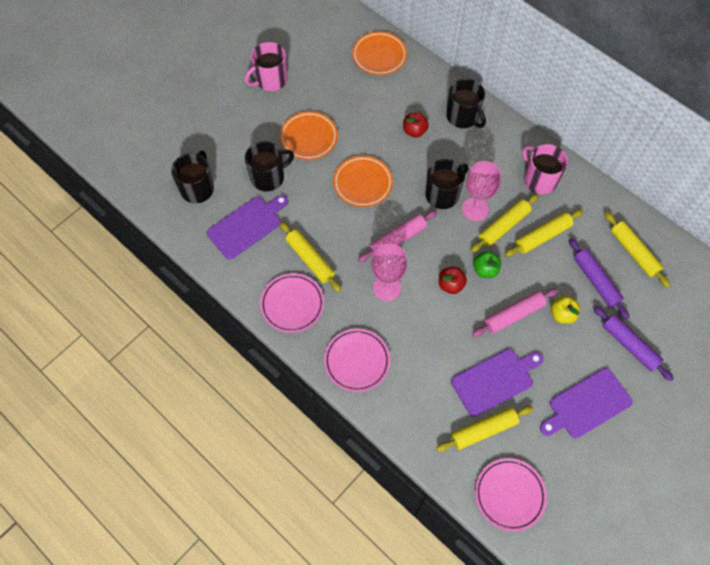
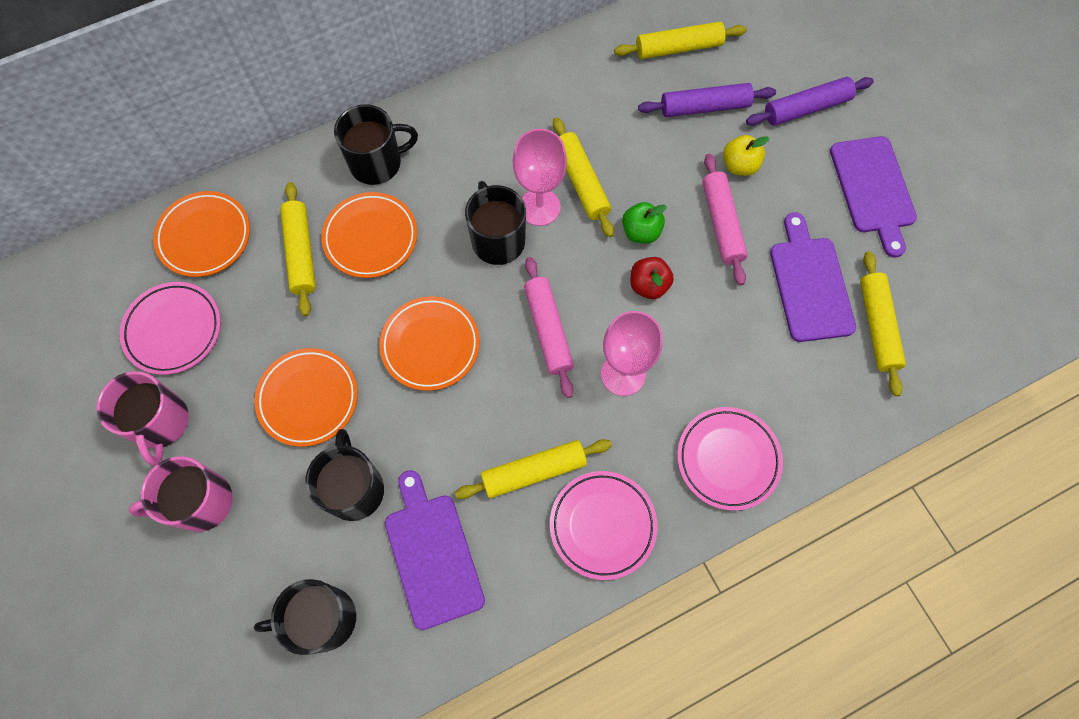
camera: 70 degrees left, 5 degrees up
black mug [171,151,214,203] -> black mug turned 45 degrees counterclockwise [254,579,356,655]
red apple [403,112,429,138] -> orange plate [321,192,417,278]
pink plate [475,458,547,532] -> pink plate moved to [120,282,221,375]
yellow rolling pin [505,210,583,257] -> yellow rolling pin moved to [280,182,316,316]
pink mug [522,144,568,194] -> pink mug moved to [128,456,233,532]

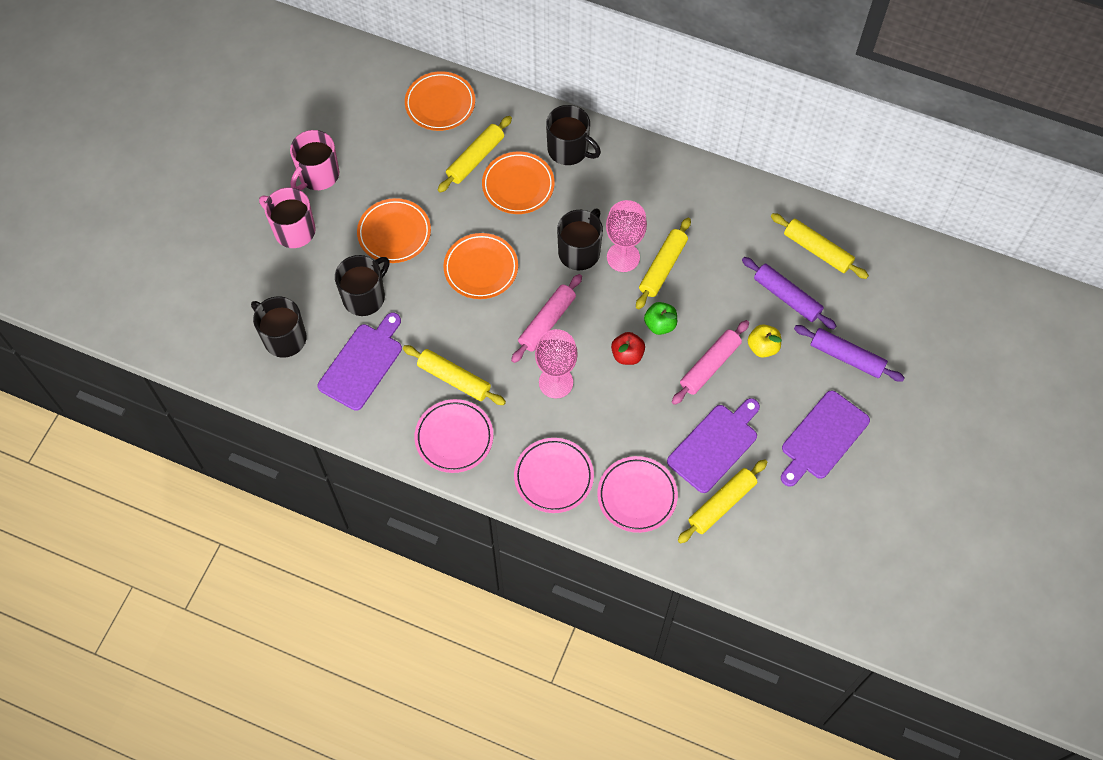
camera: 50 degrees right, 5 degrees down
pink plate [120,282,221,375] -> pink plate moved to [597,456,678,533]

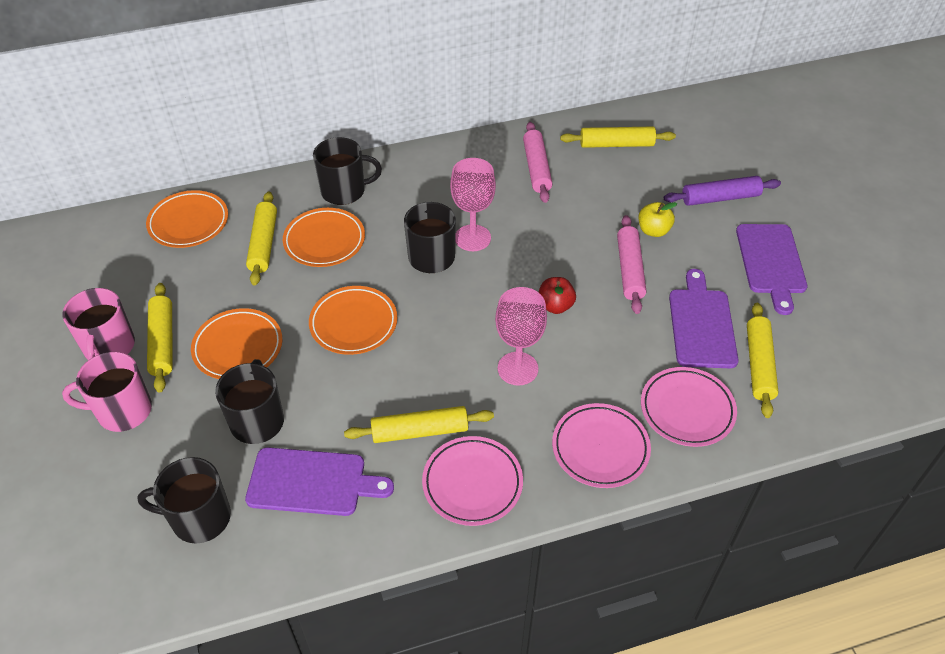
camera: 40 degrees left, 15 degrees down
purple cutting board [318,312,402,411] -> purple cutting board turned 105 degrees clockwise [245,447,394,516]
pink rolling pin [511,274,582,363] -> pink rolling pin moved to [523,122,552,203]
yellow rolling pin [636,218,691,310] -> yellow rolling pin moved to [147,283,173,393]
green apple [644,302,677,335] -> none
purple rolling pin [742,257,836,329] -> none

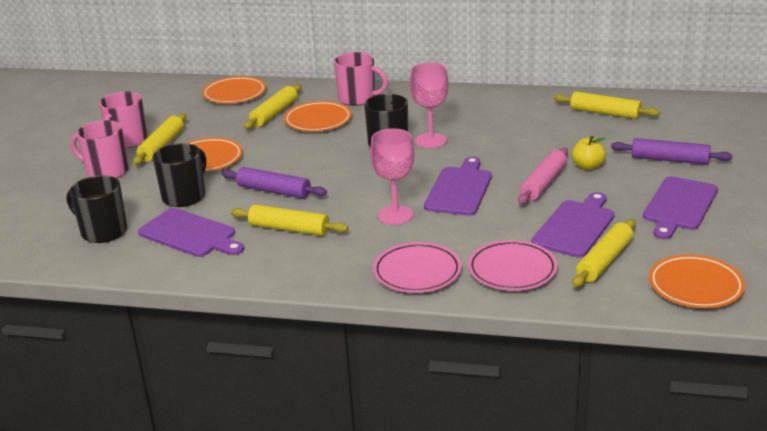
camera: 30 degrees right, 20 degrees down
orange plate [309,286,397,355] -> orange plate moved to [649,254,745,308]
black mug [313,137,382,205] -> pink mug [334,52,388,106]
pink plate [422,436,523,526] -> none
pink rolling pin [523,122,552,203] -> none
red apple [538,277,576,314] -> purple cutting board [424,157,492,216]
none -> purple rolling pin [222,167,327,199]

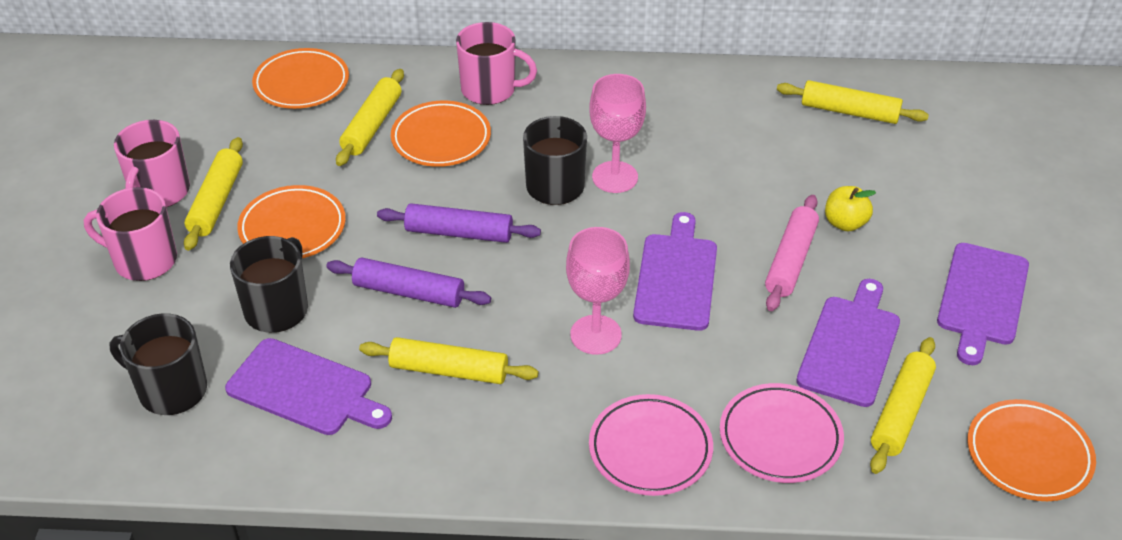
camera: 10 degrees left, 15 degrees up
purple rolling pin [611,138,733,165] -> purple rolling pin moved to [377,203,541,243]

